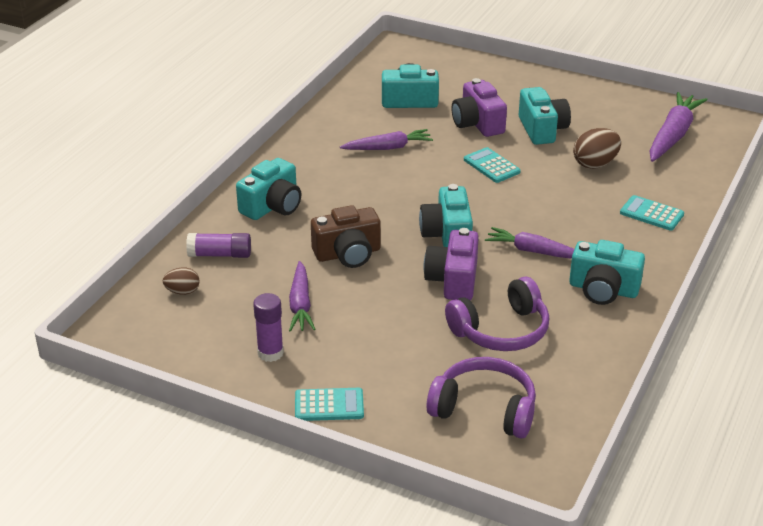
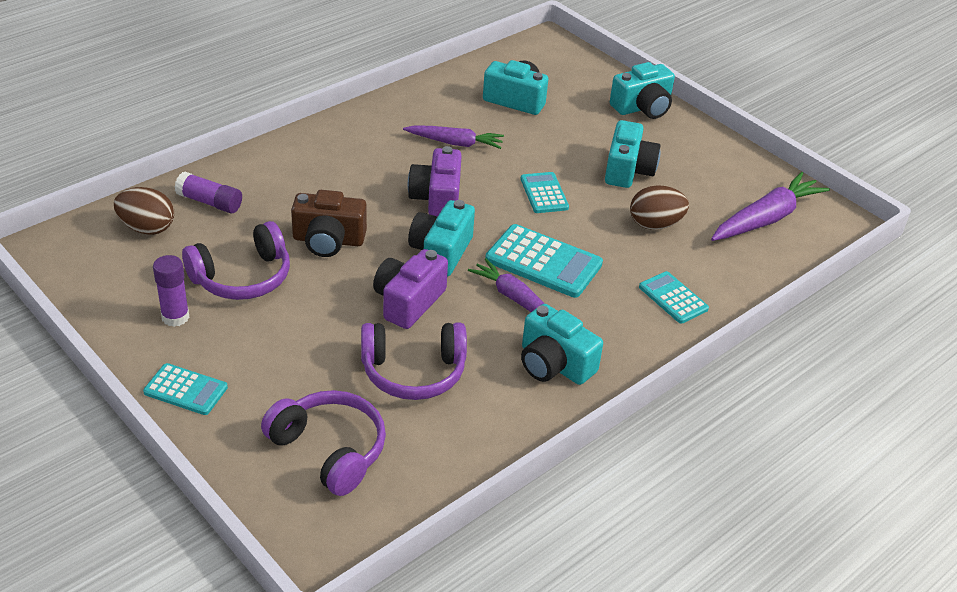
camera: 20 degrees right, 5 degrees up
brown egg [163,267,200,295] -> brown egg [114,187,174,235], size x1.62
turquoise camera [236,158,301,220] -> turquoise camera moved to [610,62,675,119]
purple carrot [289,261,316,332] -> purple headphones [182,221,290,300]
purple camera [452,78,507,137] -> purple camera moved to [408,146,462,217]
none -> turquoise calculator [485,224,603,298]

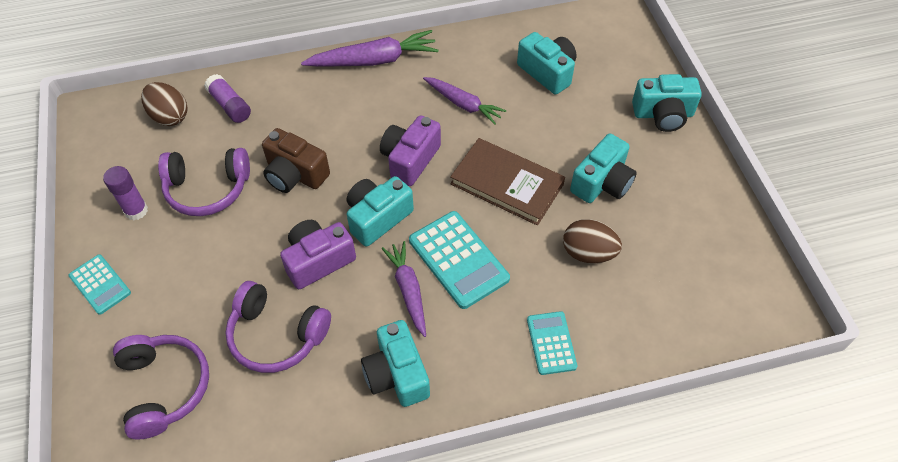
camera: 30 degrees right, 15 degrees up
turquoise calculator [521,172,569,213] -> brown book [450,138,565,226]
purple carrot [711,172,830,241] -> purple carrot moved to [301,30,439,67]

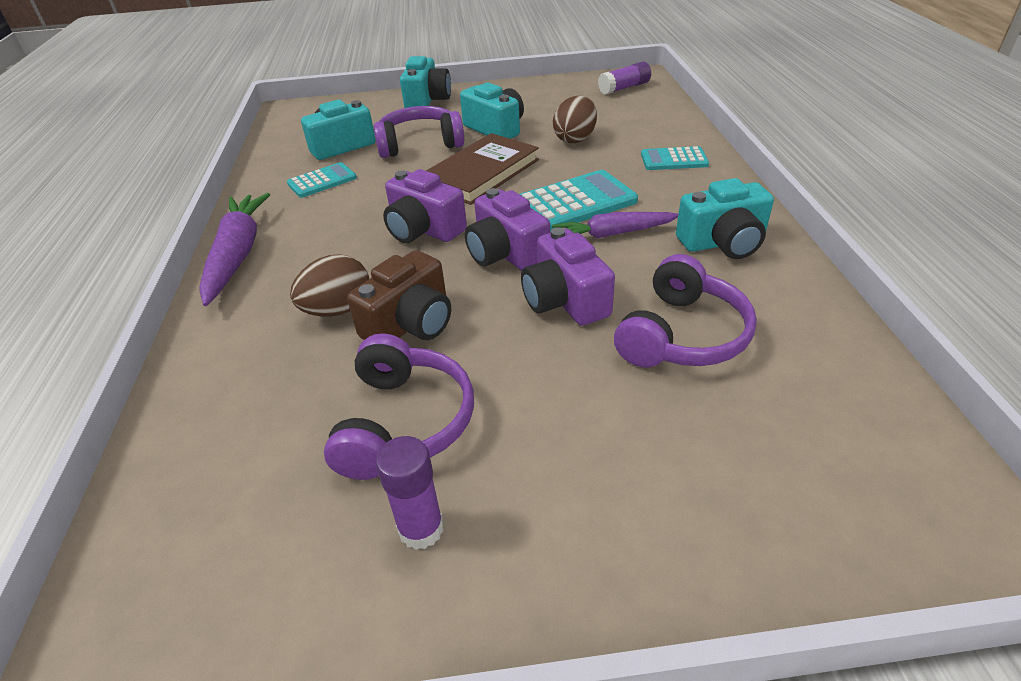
camera: 80 degrees left, 15 degrees down
turquoise calculator [69,254,131,315] -> turquoise calculator moved to [287,162,357,198]
purple headphones [113,335,209,440] -> purple headphones moved to [374,106,464,158]
brown egg [141,82,188,126] -> brown egg moved to [290,254,369,317]
purple glue stick [204,74,251,123] -> purple glue stick moved to [598,62,651,95]
turquoise camera [347,176,414,246] -> purple camera [465,188,550,271]
purple carrot [423,77,507,125] -> none

